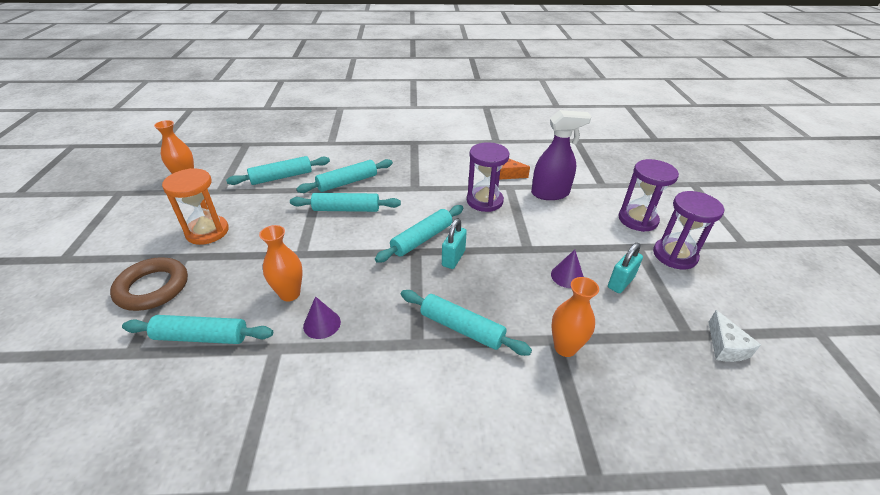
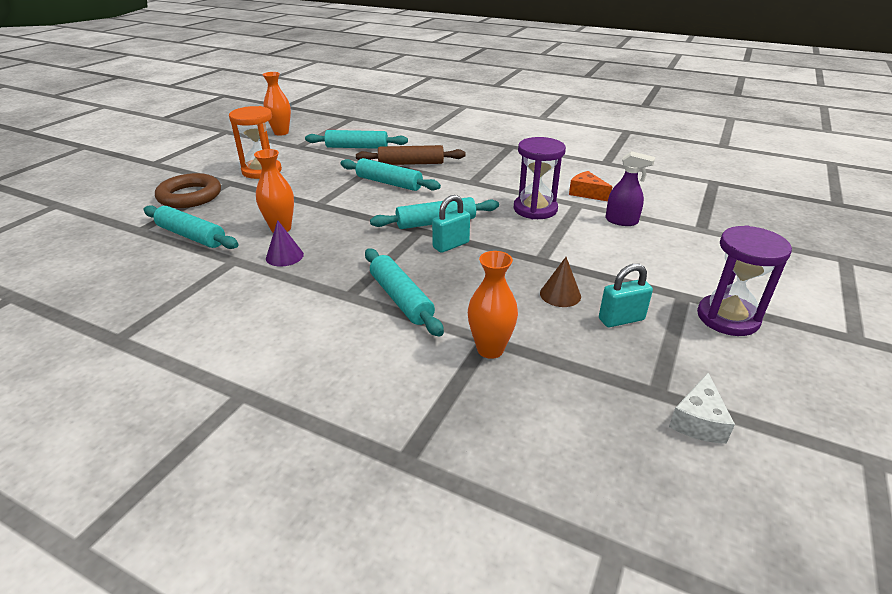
camera: 30 degrees right, 5 degrees down
turquoise rolling pin [296,159,393,193] -> brown rolling pin [356,145,466,165]
purple spray bottle [531,110,591,200] -> purple spray bottle [606,151,655,226], size x0.65
purple cone [551,250,584,288] -> brown cone [540,257,581,307]
purple hourglass [618,159,679,232] -> none

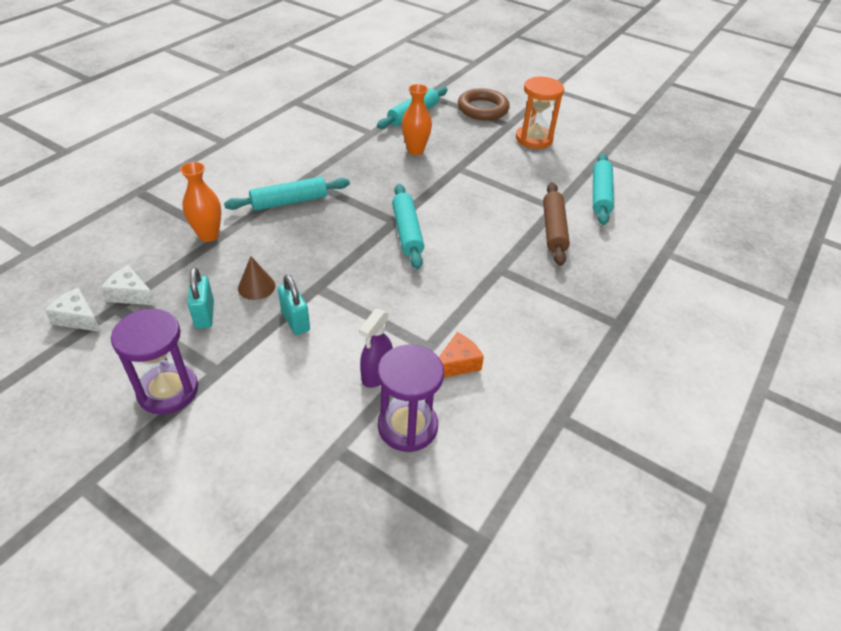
camera: 95 degrees right, 10 degrees up
orange vase [262,72,291,136] -> none
purple cone [266,220,304,267] -> none
turquoise rolling pin [341,158,441,191] -> none
turquoise padlock [432,195,470,253] -> turquoise padlock moved to [278,275,310,335]
purple hourglass [514,137,566,219] -> purple hourglass moved to [377,344,444,452]
none -> white cheese [101,265,156,305]

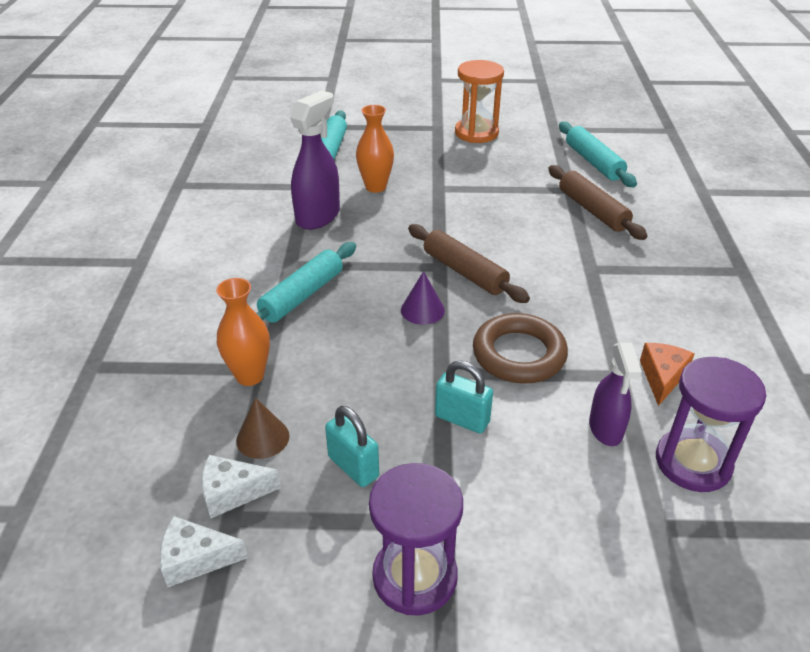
camera: 30 degrees left, 5 degrees down
brown cone [238,256,275,300] -> brown cone moved to [236,398,289,459]
turquoise rolling pin [392,184,424,269] -> brown rolling pin [408,224,530,303]
brown ring [458,88,510,121] -> brown ring moved to [473,313,568,384]
none -> purple spray bottle [290,90,340,230]
none -> purple cone [401,271,445,325]

